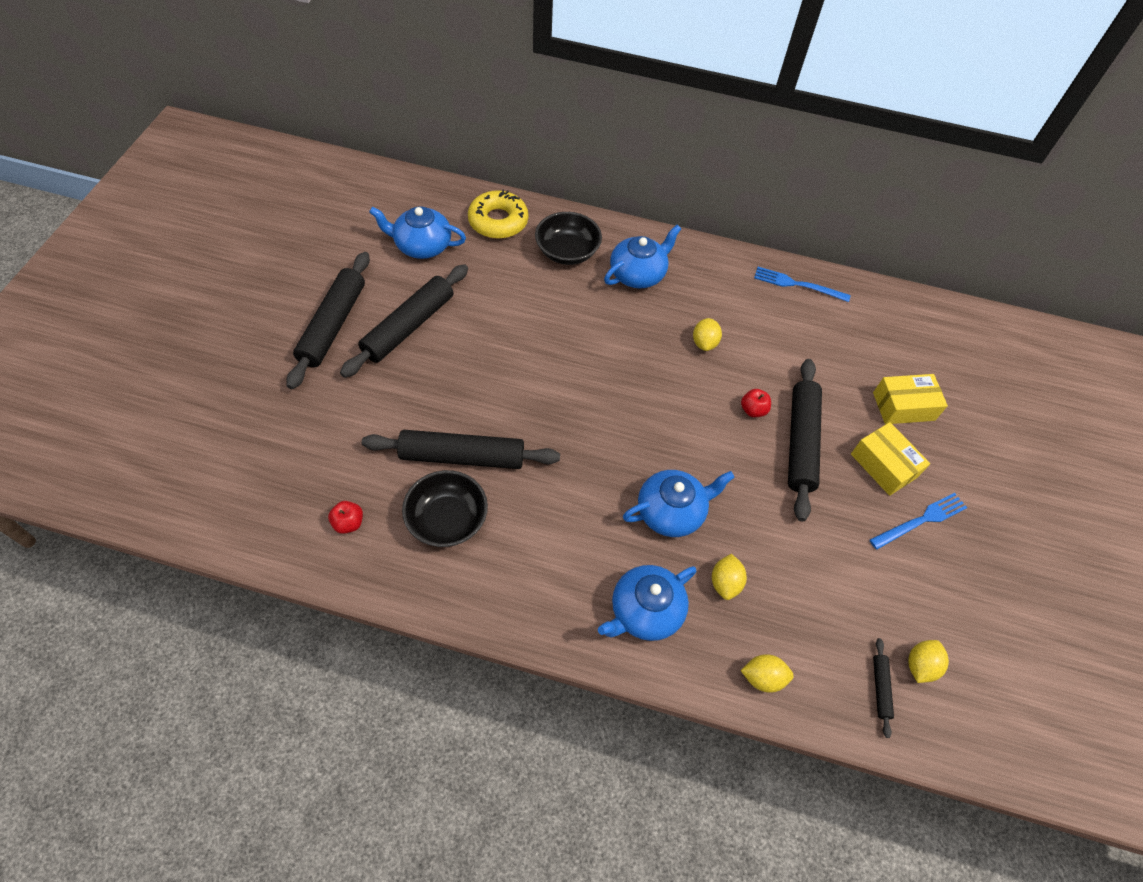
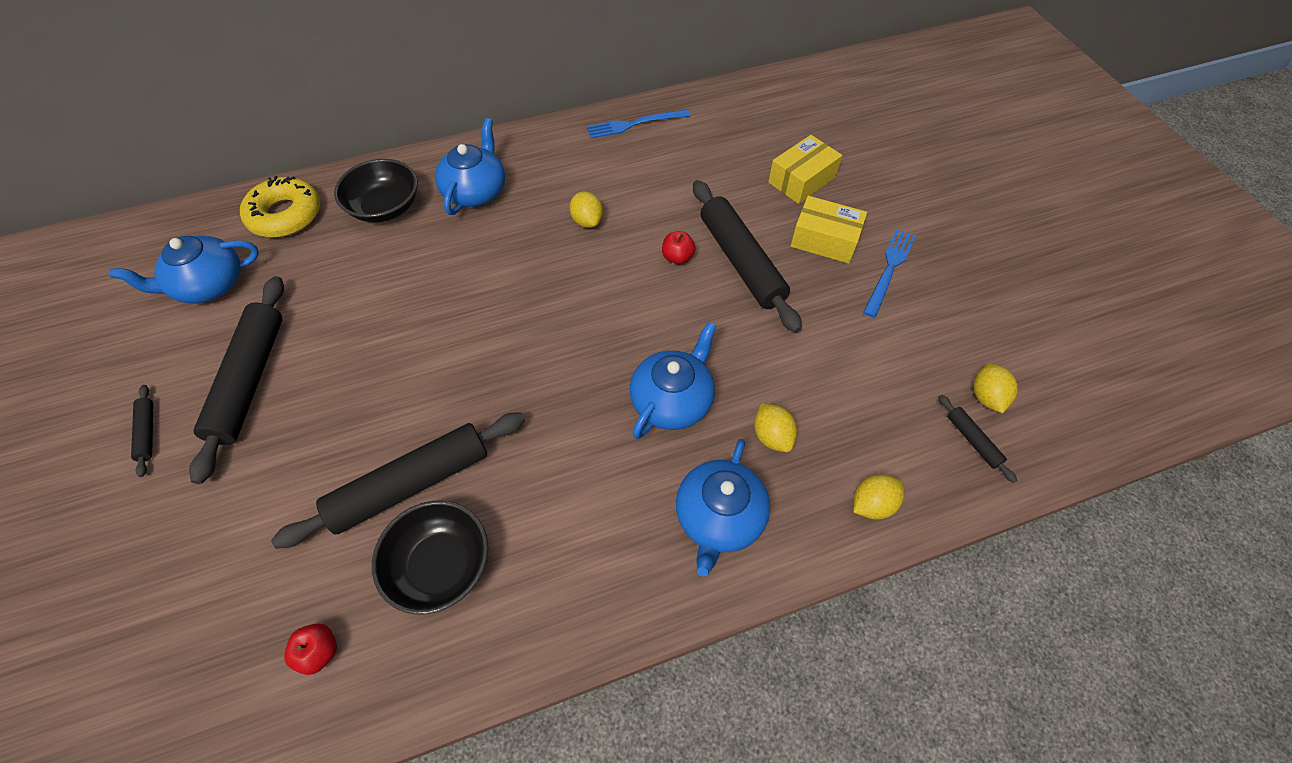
camera: 30 degrees left, 0 degrees up
black rolling pin [286,252,370,389] -> black rolling pin [131,385,154,477], size x0.44

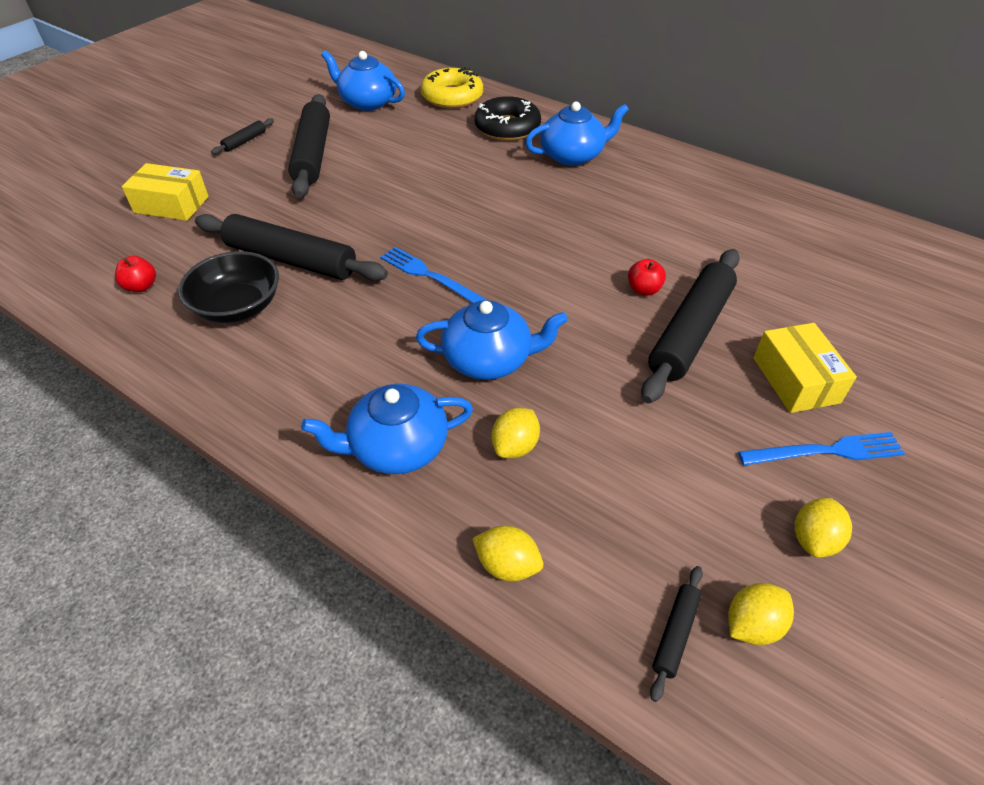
camera: 55 degrees right, 10 degrees down
black rolling pin [189,276,284,484] -> black rolling pin turned 60 degrees counterclockwise [288,94,330,198]
black bowl [334,159,418,223] -> black donut [475,96,541,141]
yellow lemon [570,191,603,228] -> yellow lemon moved to [795,498,852,558]
blue fork [587,109,690,139] -> blue fork moved to [380,247,487,303]
yellow box [768,135,842,204] -> yellow box moved to [122,163,209,221]

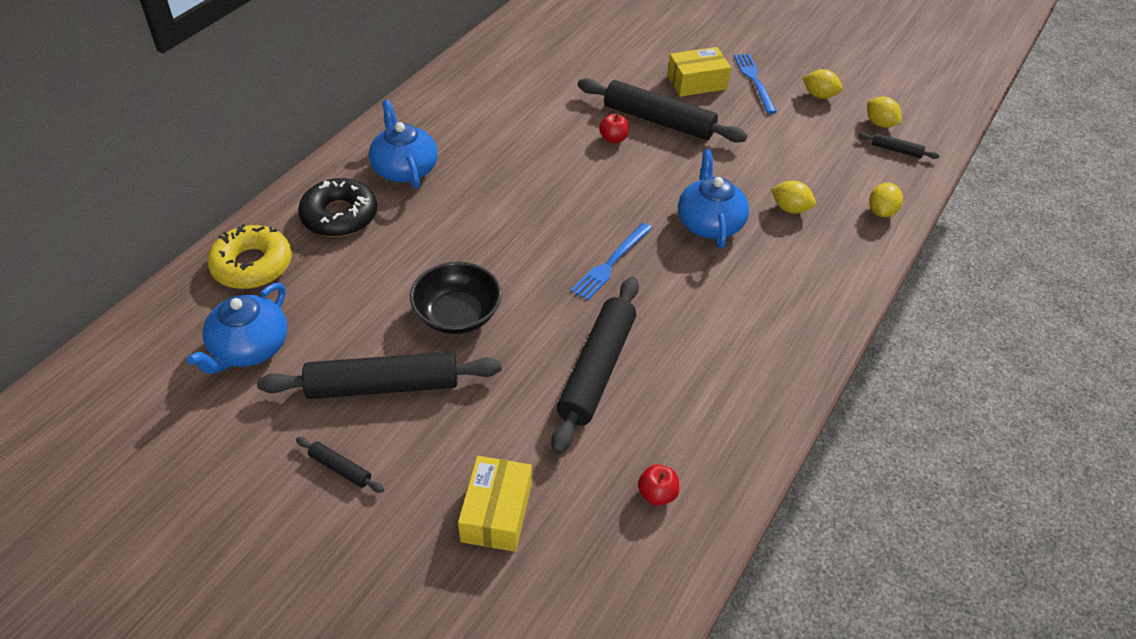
camera: 95 degrees left, 0 degrees up
black bowl [178,251,279,323] -> black bowl moved to [410,261,502,334]
blue teapot [301,384,473,474] -> none

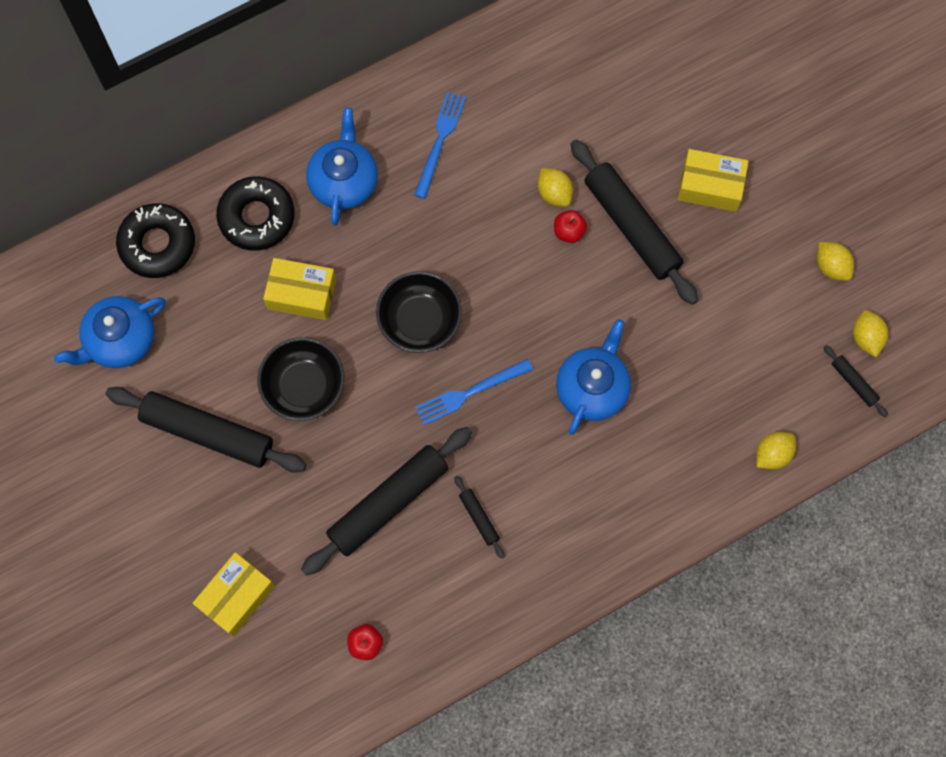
camera: 30 degrees right, 25 degrees up
yellow donut [207,224,292,289] -> black donut [116,203,195,278]
black rolling pin [296,437,384,493] -> black rolling pin moved to [454,476,505,559]
blue fork [734,53,777,114] -> blue fork moved to [414,92,466,199]
yellow lemon [771,181,816,214] -> yellow lemon moved to [538,168,573,207]
none -> yellow box [263,258,336,320]
none -> black bowl [376,271,462,353]

